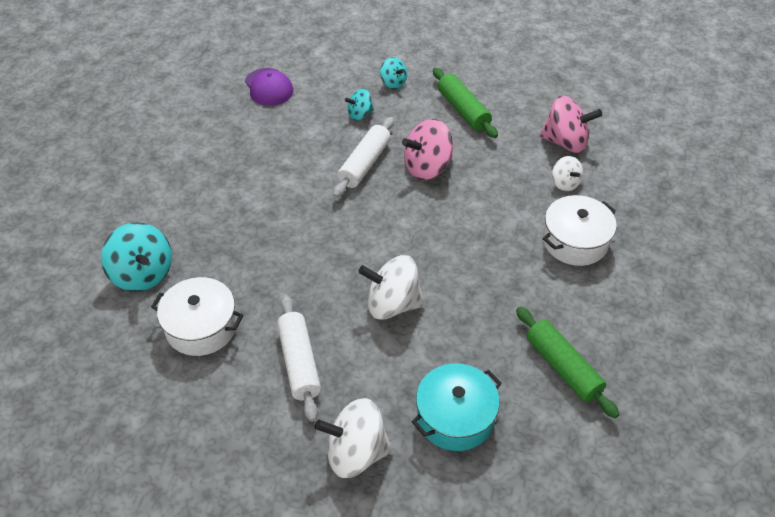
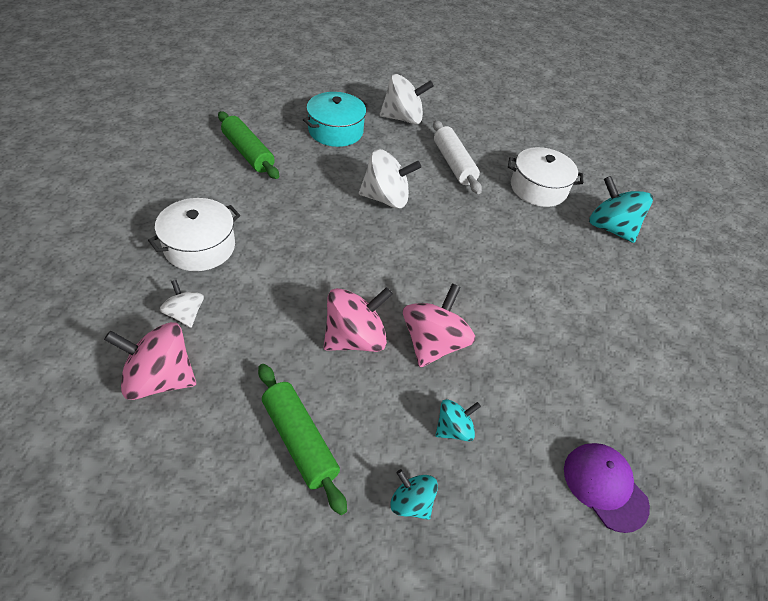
camera: 170 degrees right, 0 degrees up
white rolling pin [333,117,394,198] -> pink spinning top [403,283,475,367]

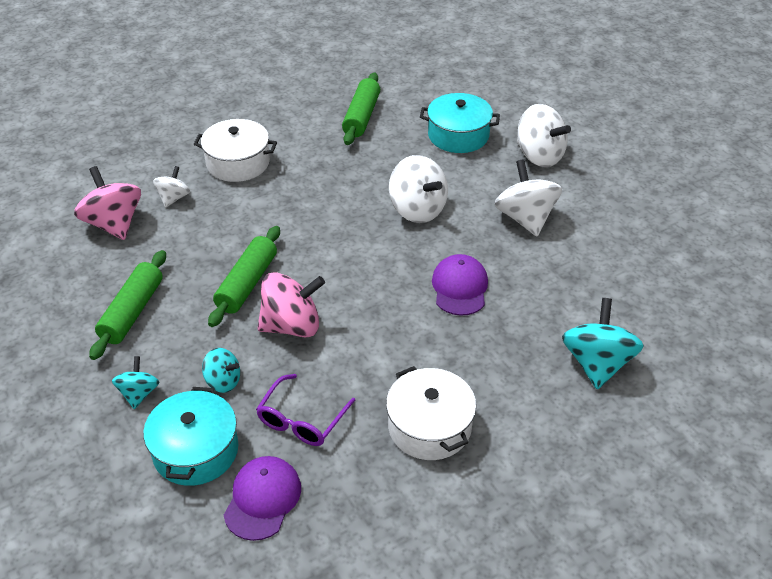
camera: 55 degrees right, 5 degrees down
pink spinning top [324,287,393,352] -> green rolling pin [208,226,280,327]
white rolling pin [433,120,482,194] -> white spinning top [495,159,562,236]
white pot [508,147,583,207] -> white pot moved to [386,366,476,460]
none -> turquoise pot [143,387,238,486]
none -> purple glasses [256,374,356,446]
none -> purple cap [432,254,488,316]

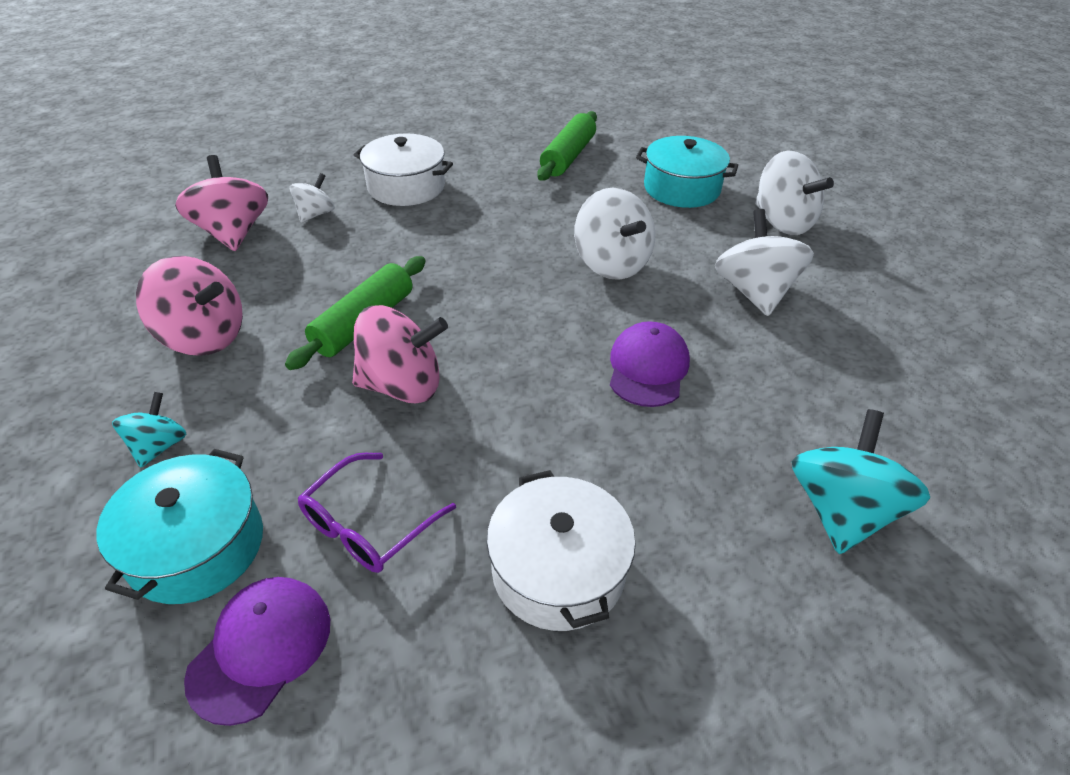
camera: 10 degrees right, 0 degrees up
green rolling pin [89,250,166,360] -> pink spinning top [136,256,243,356]
turquoise spinning top [202,348,240,393] -> none

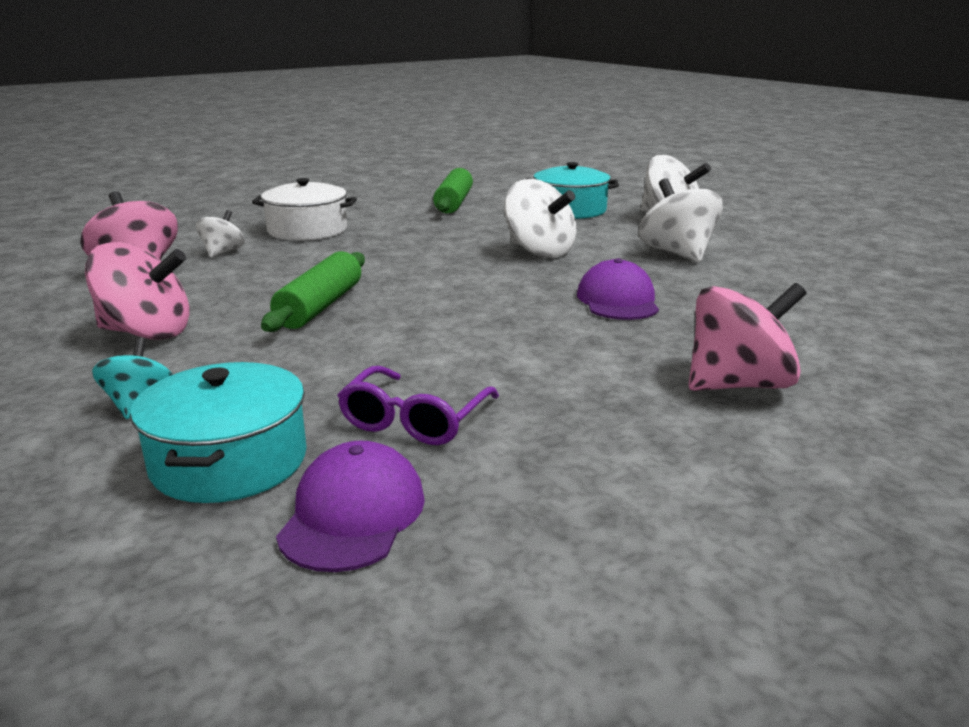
camera: 15 degrees left, 20 degrees down
pink spinning top [352,305,448,403] -> pink spinning top moved to [688,283,807,391]
white pot [487,470,636,631] -> none
turquoise spinning top [792,409,930,554] -> none

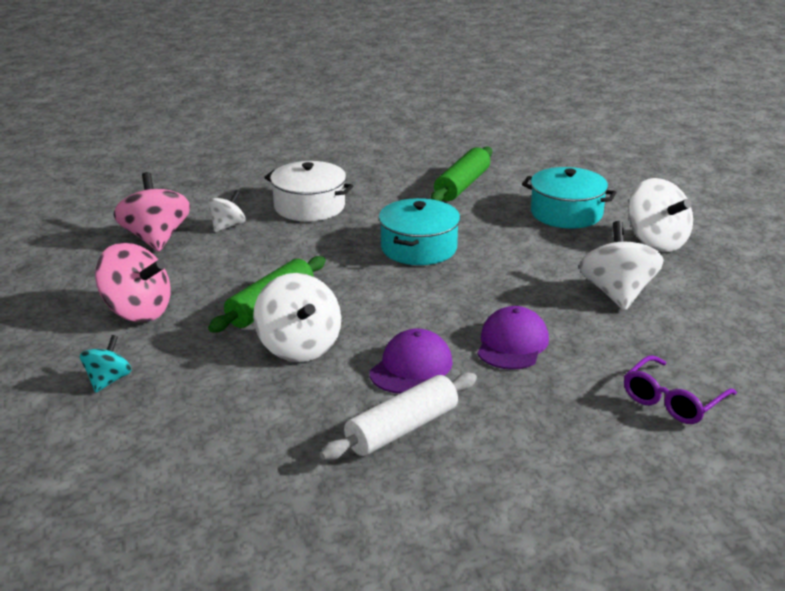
camera: 20 degrees right, 5 degrees up
turquoise pot [130,362,307,503] -> turquoise pot moved to [379,198,460,265]
purple cap [276,441,425,572] -> purple cap moved to [369,328,453,394]
purple glasses [337,366,499,445] -> purple glasses moved to [624,355,737,424]
white spinning top [504,179,576,258] -> white spinning top moved to [253,273,341,362]
pink spinning top [688,283,807,391] -> none
none -> white rolling pin [320,372,477,460]

